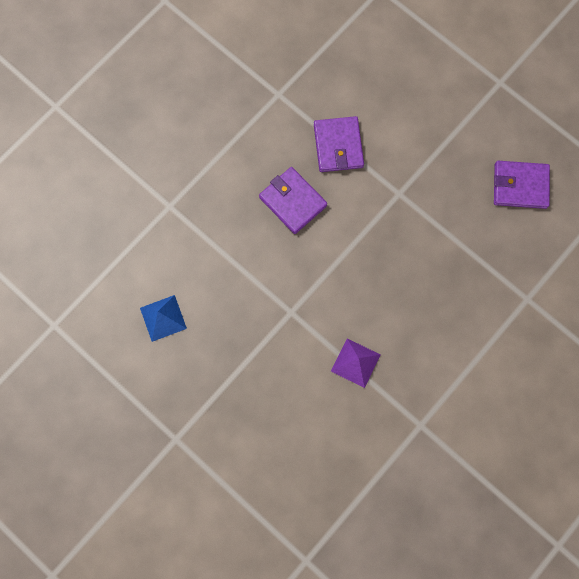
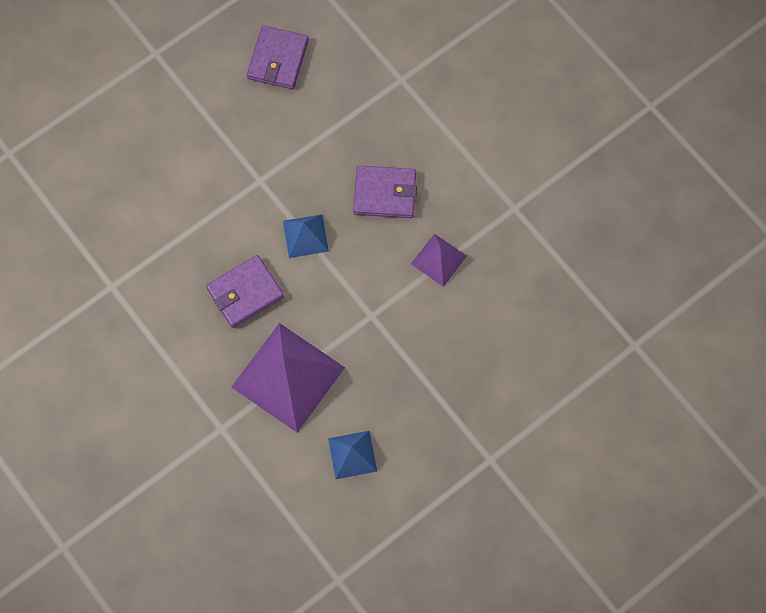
camera: 80 degrees left, 5 degrees down
purple wallet [314,116,364,172] -> purple wallet moved to [353,165,417,218]
none -> purple pyramid [231,323,345,433]
none -> blue pyramid [283,214,329,258]

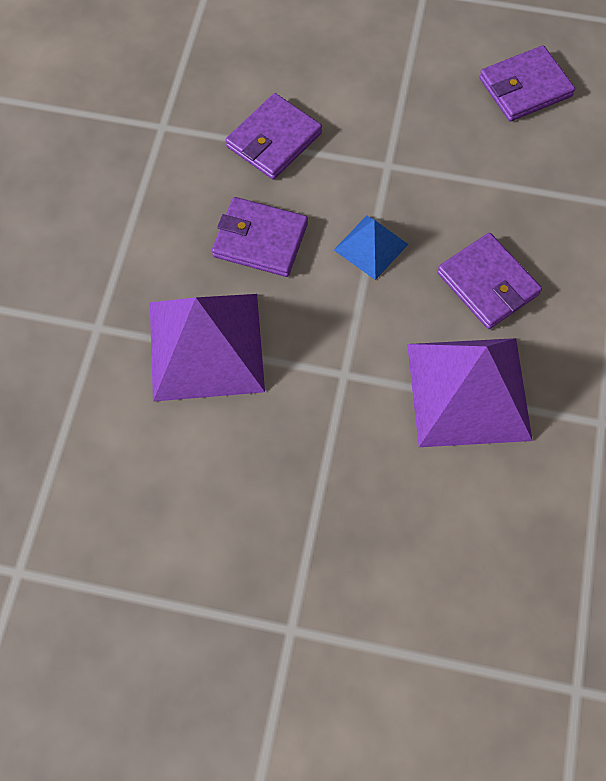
camera: 50 degrees right, 5 degrees down
blue pyramid [328,431,377,479] -> none
purple pyramid [411,234,467,287] -> purple pyramid [407,338,533,447], size x1.97
none -> purple wallet [226,93,322,179]

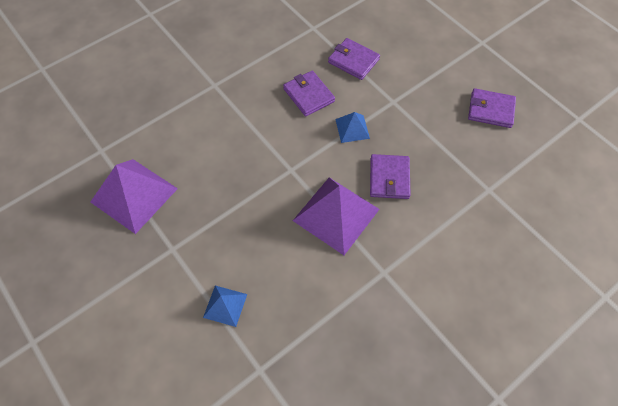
camera: 40 degrees right, 5 degrees down
purple pyramid [150,294,265,402] -> purple pyramid moved to [91,159,178,234]
purple wallet [226,93,322,179] -> purple wallet turned 45 degrees clockwise [328,38,380,80]
none -> blue pyramid [203,286,247,327]

